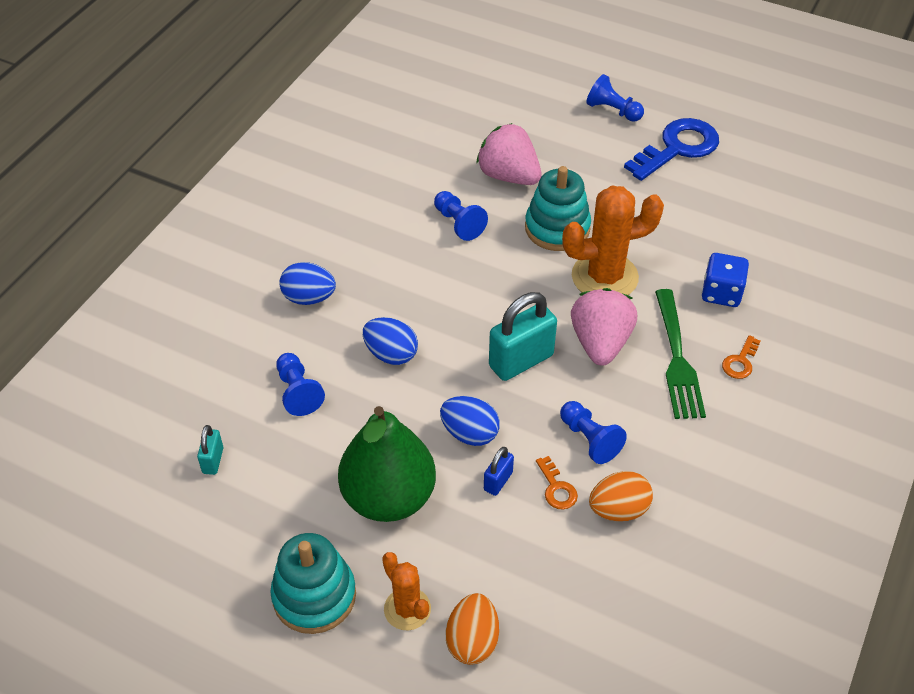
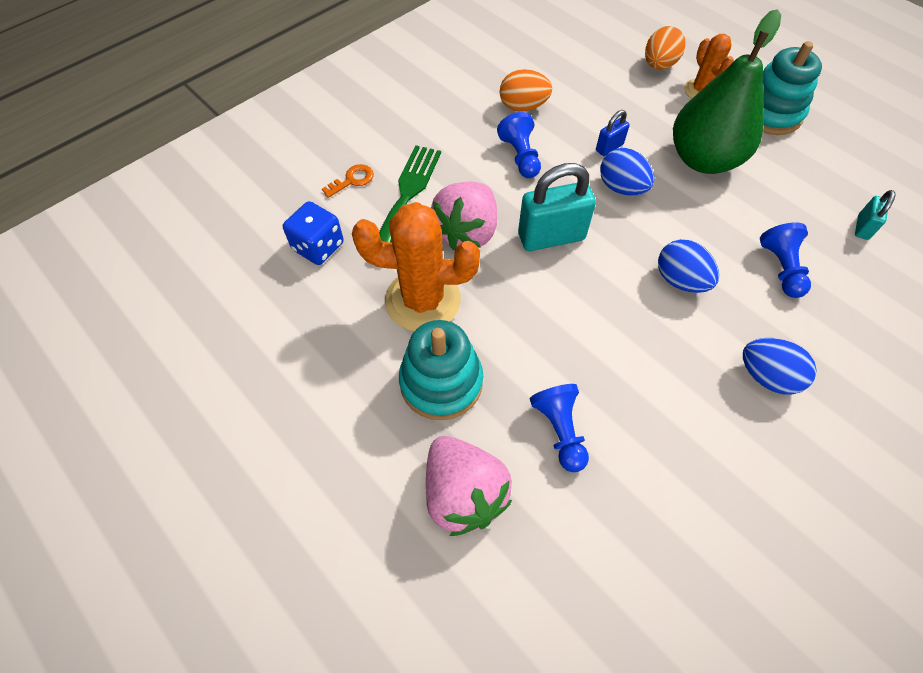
camera: 160 degrees left, 10 degrees up
orange key [536,456,578,509] -> none
blue pawn [586,74,644,122] -> none
blue key [624,118,719,181] -> none

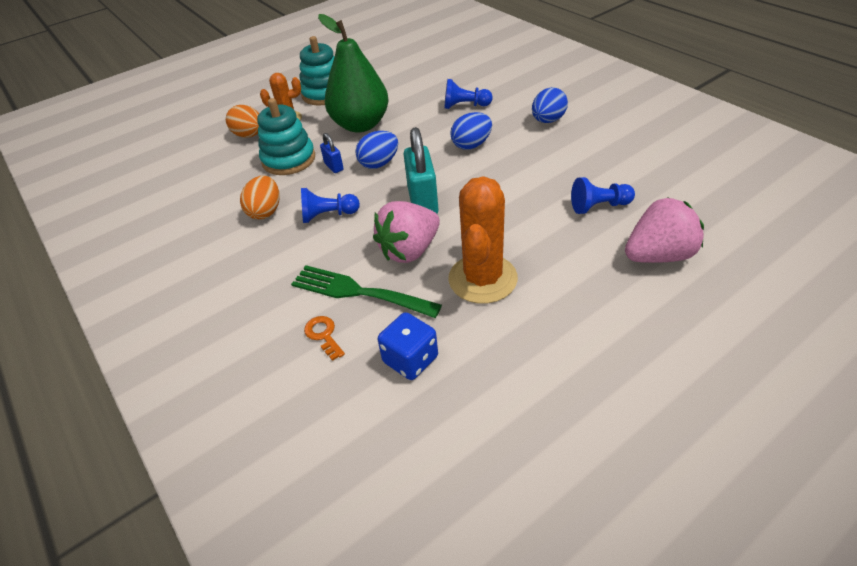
camera: 80 degrees left, 15 degrees down
turquoise stacking toy [399,320,483,420] -> turquoise stacking toy moved to [257,98,315,175]
pink strawberry [431,182,497,250] -> pink strawberry turned 105 degrees clockwise [373,201,440,263]
turquoise padlock [855,190,895,240] -> none

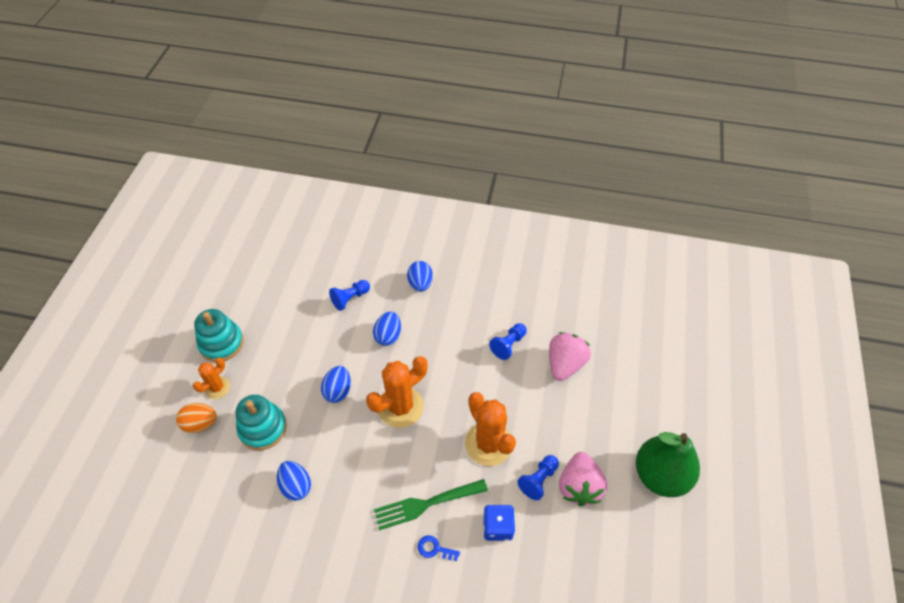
camera: 45 degrees left, 10 degrees up
orange egg [240,176,280,219] -> blue egg [277,461,311,501]
blue pawn [301,188,360,223] -> blue pawn moved to [517,455,559,500]
orange key [304,316,345,361] -> blue key [418,535,460,561]
green pear [318,14,389,133] -> green pear moved to [636,432,700,497]
blue padlock [320,133,344,173] -> none
pink strawberry [373,201,440,263] -> pink strawberry moved to [559,452,607,506]
turquoise padlock [404,127,439,214] -> orange cactus [366,356,428,428]

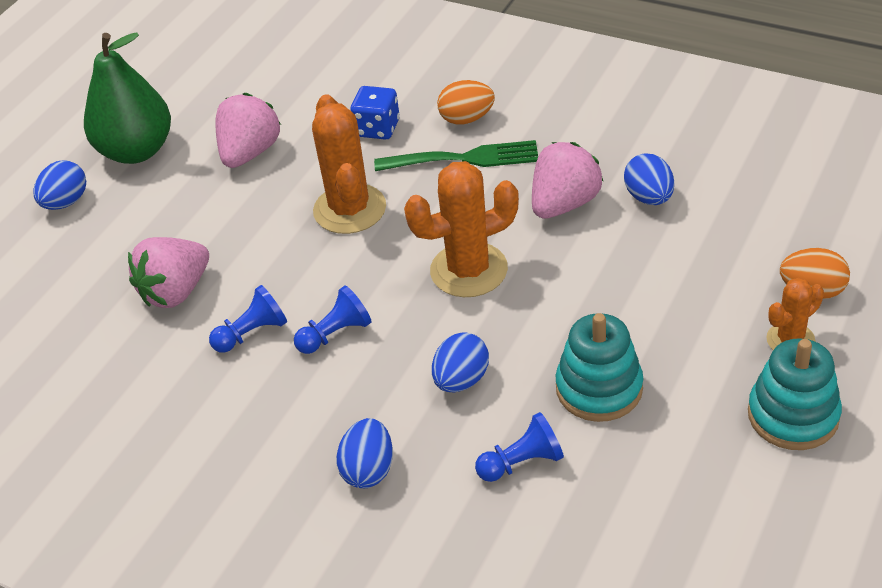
camera: 160 degrees left, 10 degrees down
turquoise stacking toy [236,395,287,450] -> turquoise stacking toy moved to [556,313,643,422]
blue egg [321,366,351,403] -> blue egg moved to [33,160,86,210]
blue key [418,535,460,561] -> orange egg [437,80,495,125]
blue pawn [517,455,559,500] -> blue pawn moved to [294,285,372,354]
none -> pink strawberry [532,142,604,219]

